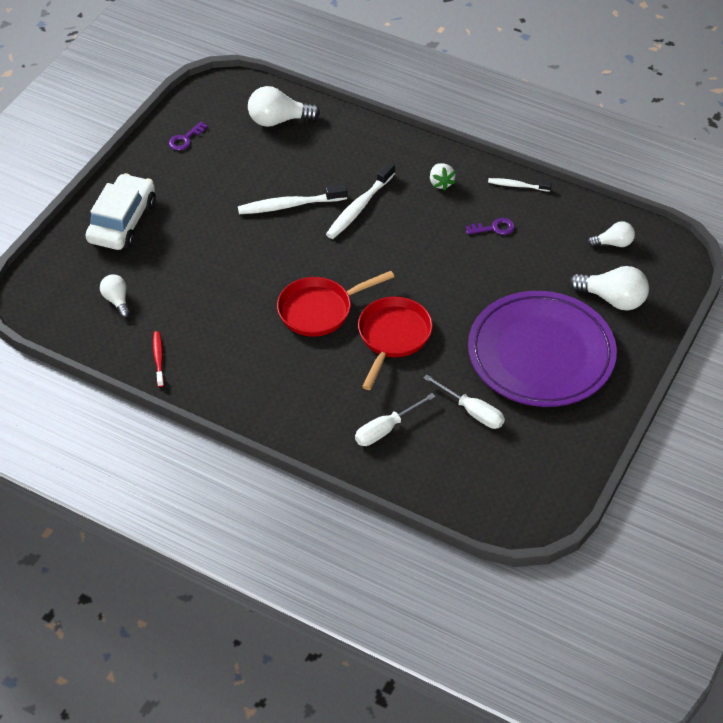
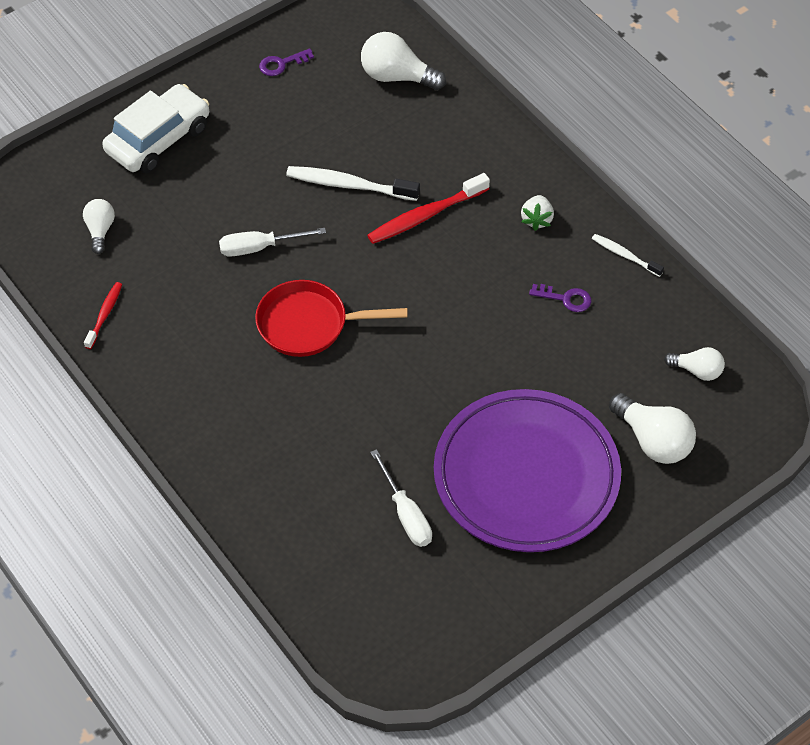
camera: 25 degrees right, 5 degrees up
white toothbrush [326,162,395,239] -> red toothbrush [367,173,490,244]
white screwdriver [355,393,436,446] -> white screwdriver moved to [219,228,326,257]
red pan [358,297,433,390] -> none

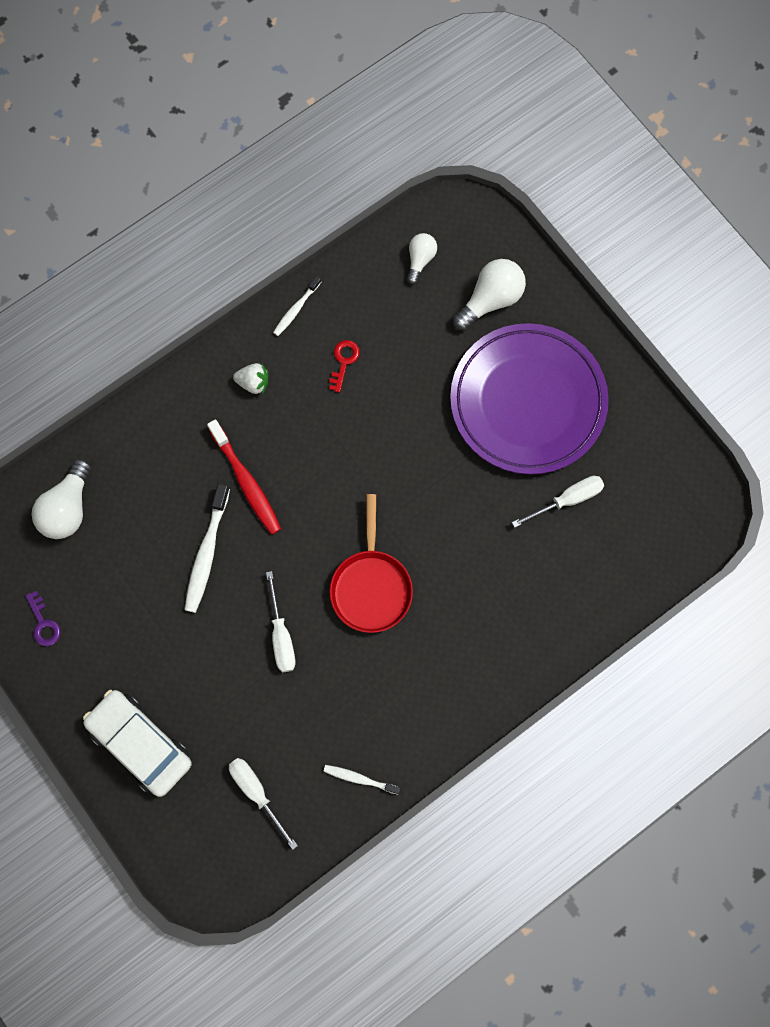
camera: 90 degrees left, 20 degrees up
white light bulb [83,199,115,254] -> white screwdriver [229,758,298,850]
red toothbrush [84,282,122,349] -> white toothbrush [323,765,400,795]
purple key [529,284,591,312] -> red key [329,340,360,393]

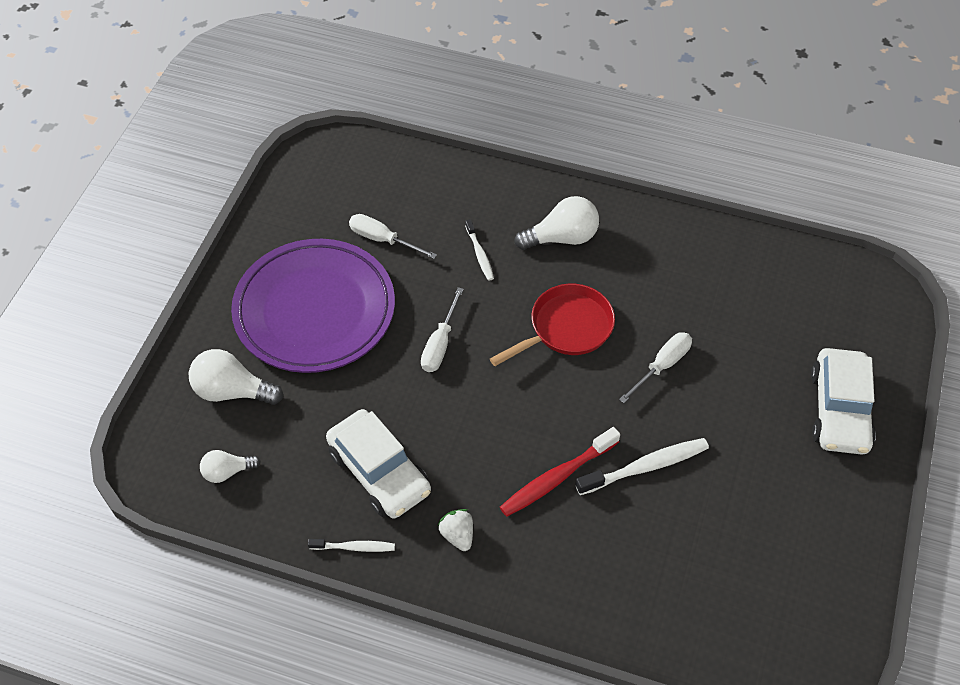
camera: 125 degrees left, 20 degrees down
purple key [25,591,61,646] -> none
white light bulb [32,459,92,539] -> white light bulb moved to [514,196,599,250]
red toothbrush [207,419,281,535] -> red toothbrush turned 150 degrees counterclockwise [500,427,620,517]
white screwdriver [229,758,298,850] -> white screwdriver moved to [421,287,464,372]
white toothbrush [323,765,400,795] -> white toothbrush moved to [465,219,494,281]
red key [329,340,360,393] -> white car [326,409,431,519]

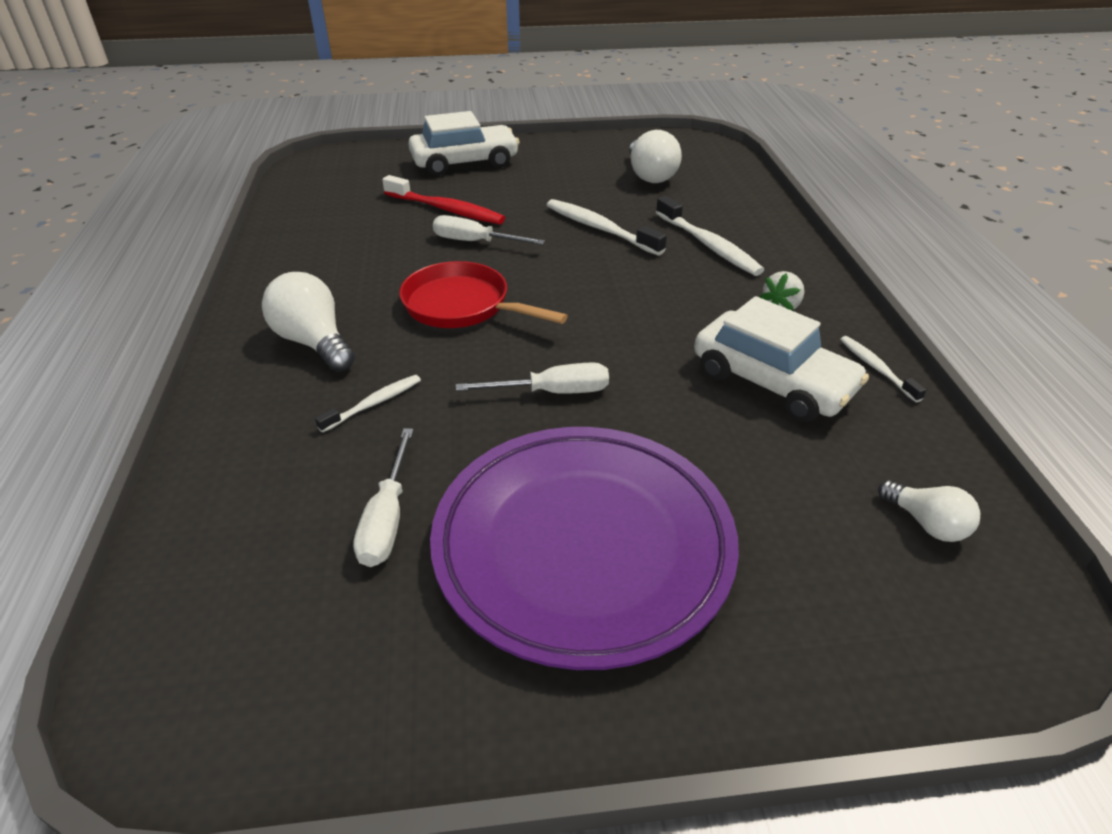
camera: 115 degrees left, 15 degrees down
white light bulb [189,349,283,405] -> white light bulb moved to [629,130,682,183]
white car [326,409,431,519] -> white car turned 105 degrees clockwise [694,296,869,422]
red toothbrush [500,427,620,517] -> red toothbrush moved to [382,175,505,224]
none -> white toothbrush [656,196,764,276]

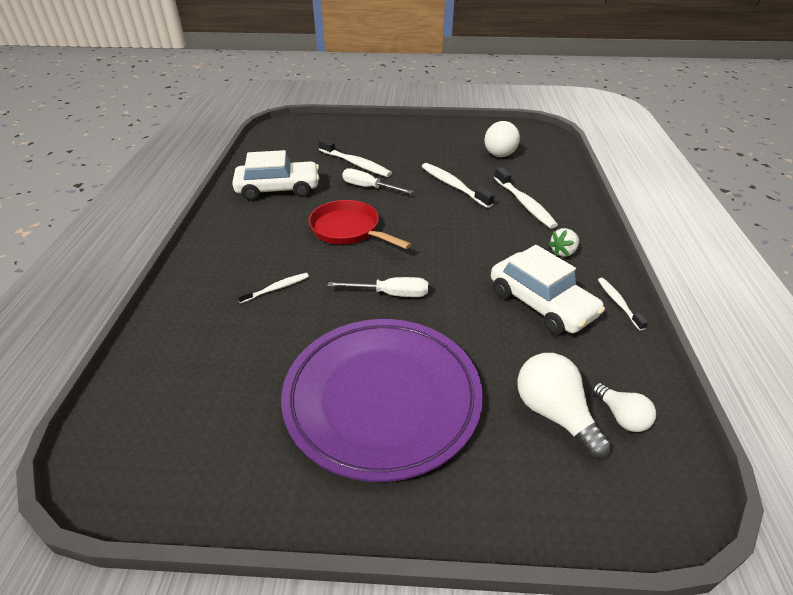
camera: 10 degrees right, 0 degrees up
white light bulb [262,272,355,372] -> white light bulb moved to [518,353,612,460]
white screwdriver [353,428,414,567] -> none
red toothbrush [382,175,505,224] -> white toothbrush [318,138,392,177]
white car [408,111,520,176] -> white car moved to [232,150,320,201]

